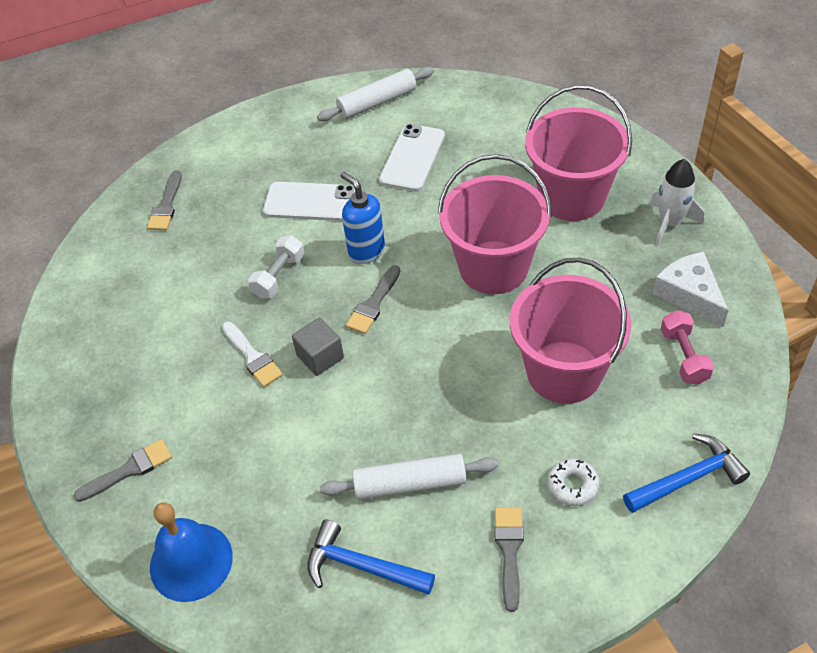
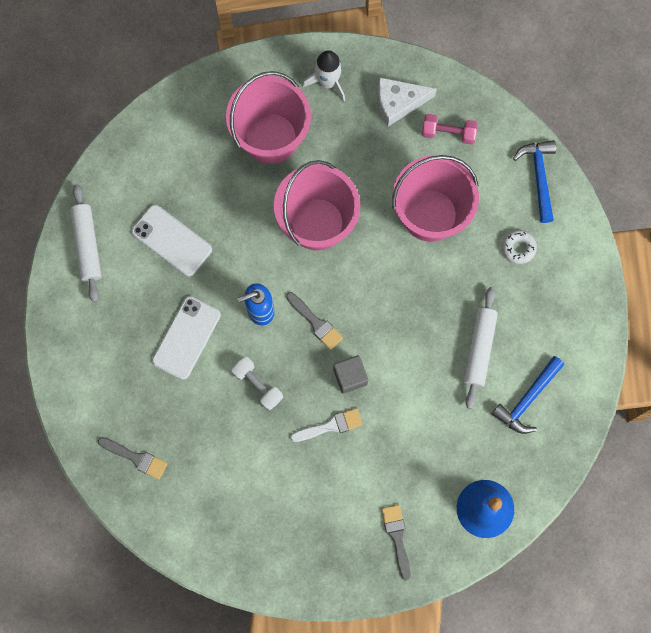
camera: 75 degrees left, 25 degrees up
grey brush [495,508,524,612] -> none

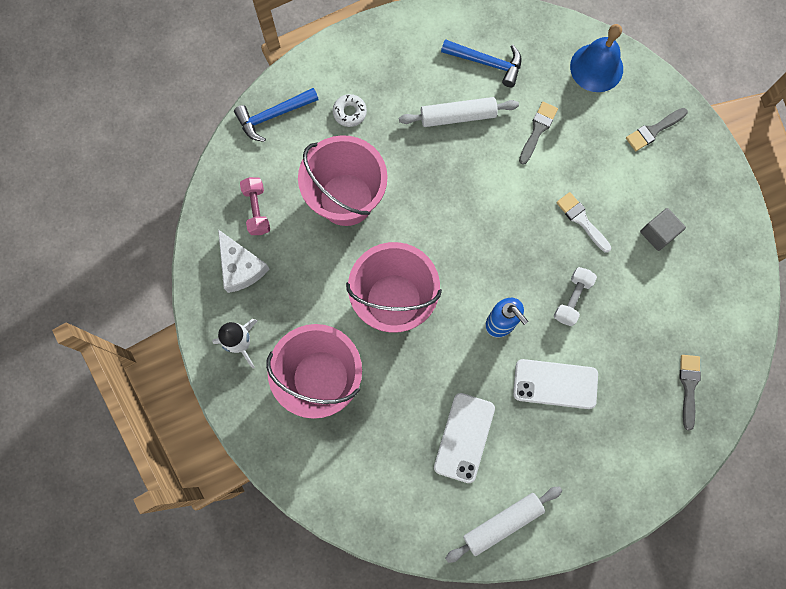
camera: 110 degrees left, 0 degrees up
grey brush [286,292,343,350] -> grey brush moved to [519,102,558,165]
grey cube [333,355,368,393] -> grey cube moved to [640,208,686,251]

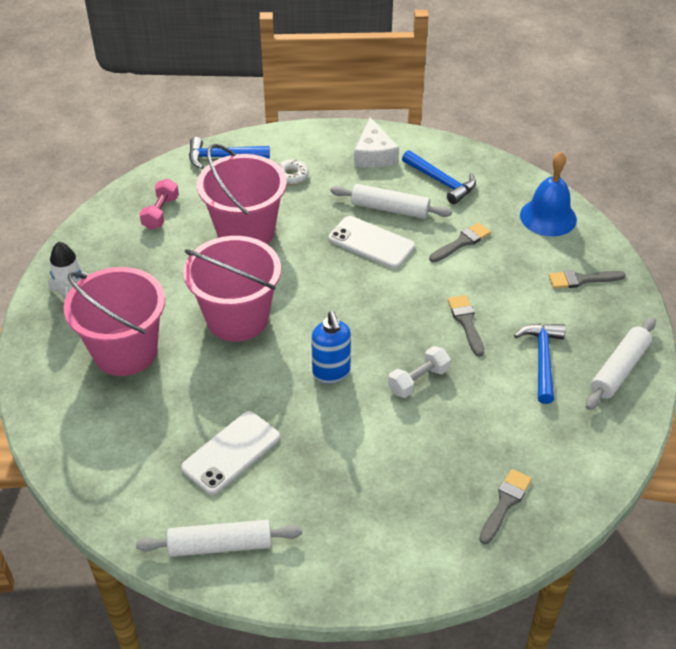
camera: 25 degrees right, 30 degrees down
white cheese [218,230,269,293] -> white cheese moved to [354,117,399,168]
white phone [513,359,598,409] -> white phone moved to [329,216,415,269]
white brush [556,192,611,253] -> grey brush [448,295,484,357]
grey cube [640,208,686,251] -> blue hammer [514,323,565,404]
none -> white rolling pin [586,317,656,410]

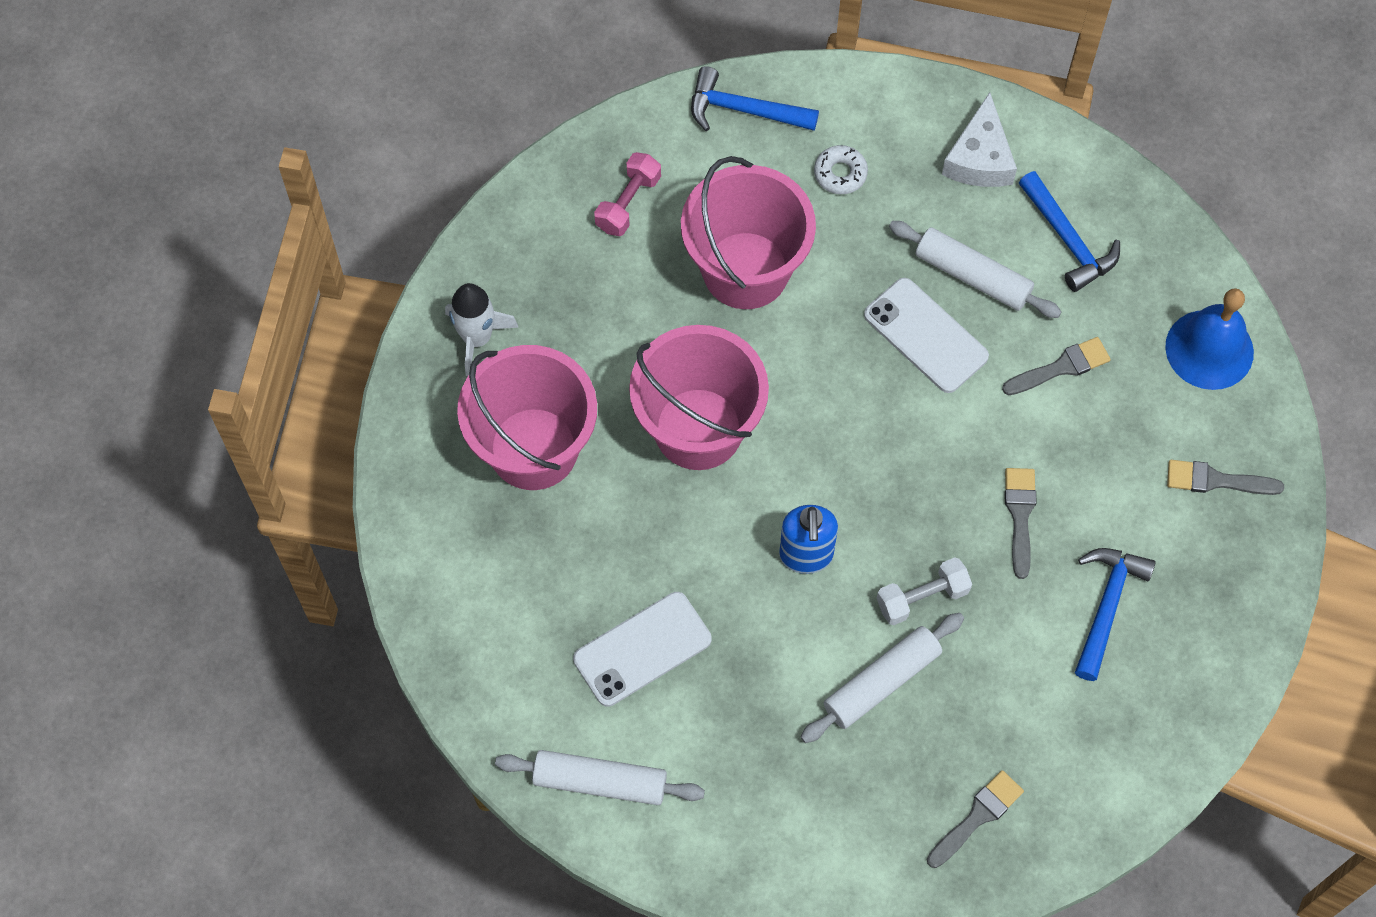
camera: 15 degrees right, 20 degrees up
white rolling pin [586,317,656,410] -> white rolling pin moved to [801,613,964,743]

